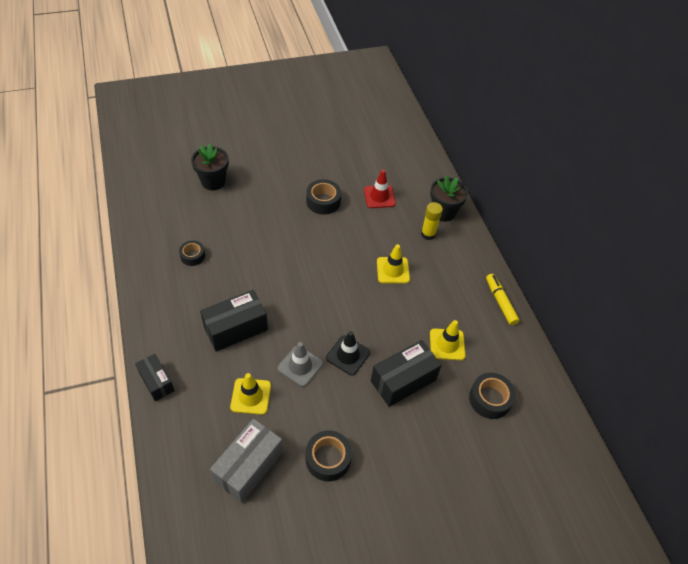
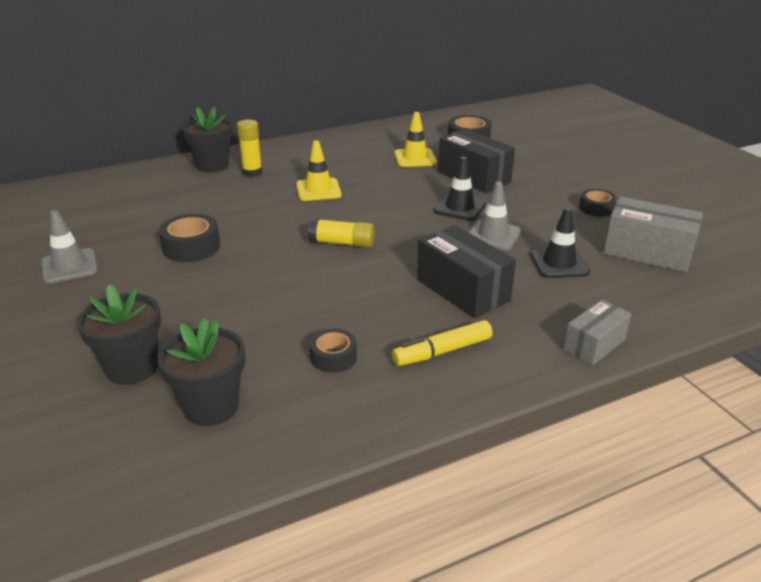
camera: 95 degrees left, 20 degrees down
black box [135,354,175,401] -> grey box [563,300,631,366]
yellow traffic cone [230,373,271,415] -> black traffic cone [530,207,590,278]
black tape [306,430,352,482] -> black tape [579,189,616,217], size x0.66
red traffic cone [364,170,396,208] -> none
yellow marker [486,274,519,325] -> yellow marker moved to [392,320,492,366]
none -> grey traffic cone [41,210,98,284]
none -> black flower pot [158,318,245,426]
none -> yellow glue stick [308,218,374,248]

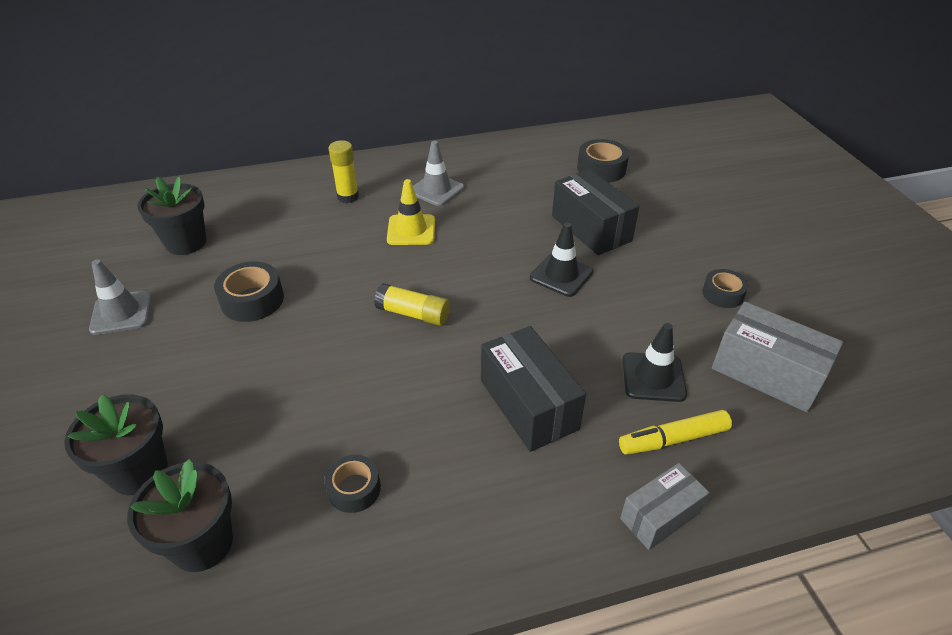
camera: 10 degrees right, 10 degrees up
black flower pot [182,107,232,173] -> black flower pot moved to [137,176,206,255]
yellow marker [392,320,492,366] -> yellow marker moved to [619,410,732,455]
yellow traffic cone [394,112,437,167] -> none
grey traffic cone [468,182,521,251] -> grey traffic cone moved to [413,141,464,206]

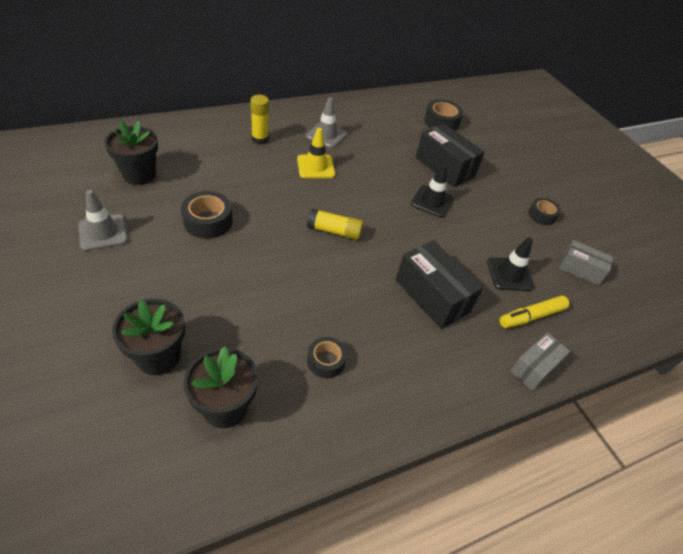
camera: 15 degrees left, 5 degrees up
grey box [712,302,843,412] -> grey box [559,240,613,286], size x0.62

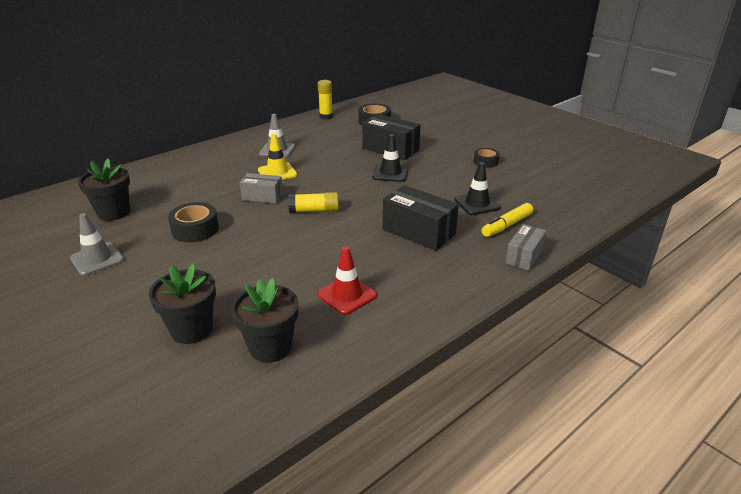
camera: 10 degrees left, 15 degrees down
yellow glue stick [250,95,269,145] -> yellow glue stick moved to [318,80,333,119]
black tape [307,337,347,378] -> red traffic cone [317,247,377,315]
grey box [559,240,613,286] -> grey box moved to [240,173,283,204]

